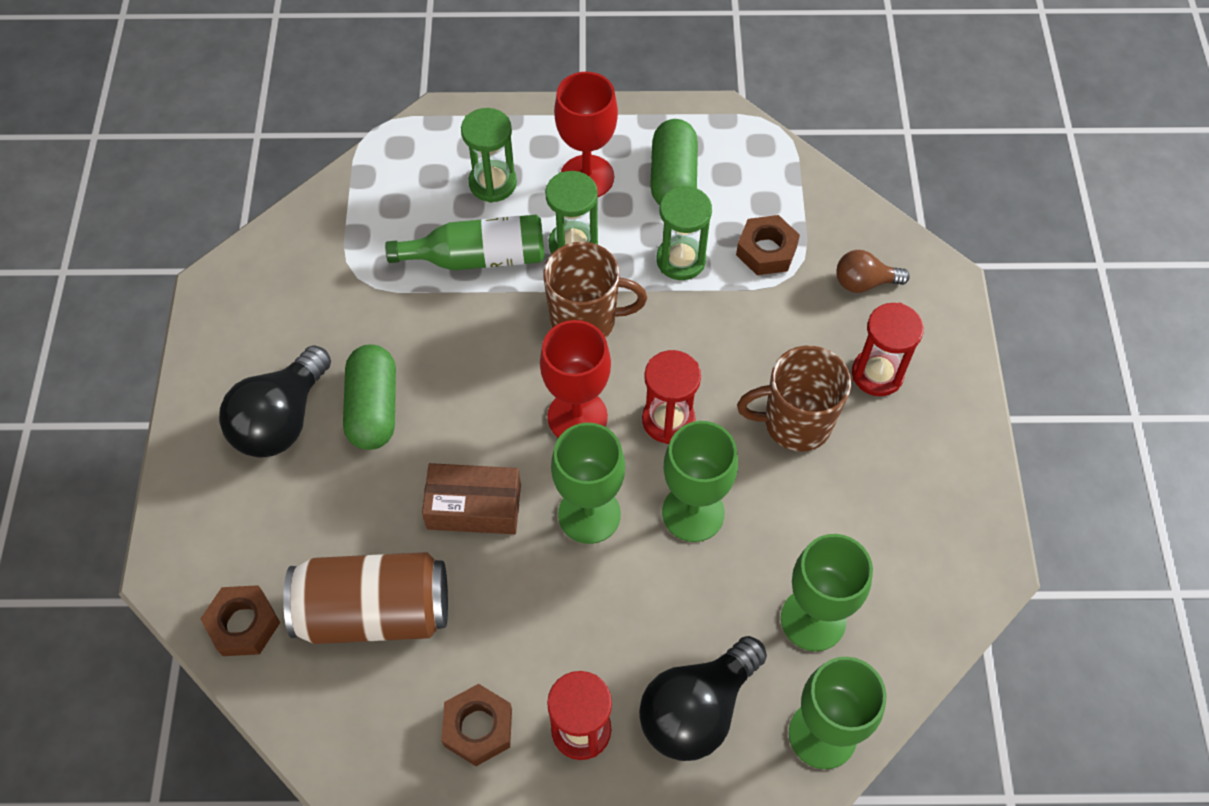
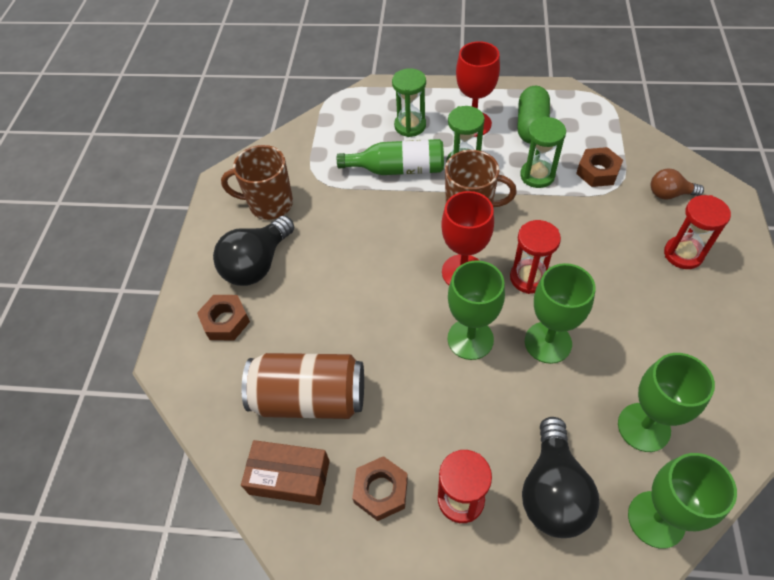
camera: 10 degrees right, 5 degrees down
brown nut [200,585,280,656] -> brown nut moved to [197,295,250,340]
green capsule [343,345,396,450] -> none
brown box [422,463,521,534] -> brown box moved to [241,440,330,505]
black light bulb [639,636,767,761] -> black light bulb turned 45 degrees counterclockwise [522,417,600,538]
brown mug [737,346,851,452] -> brown mug moved to [221,145,293,220]

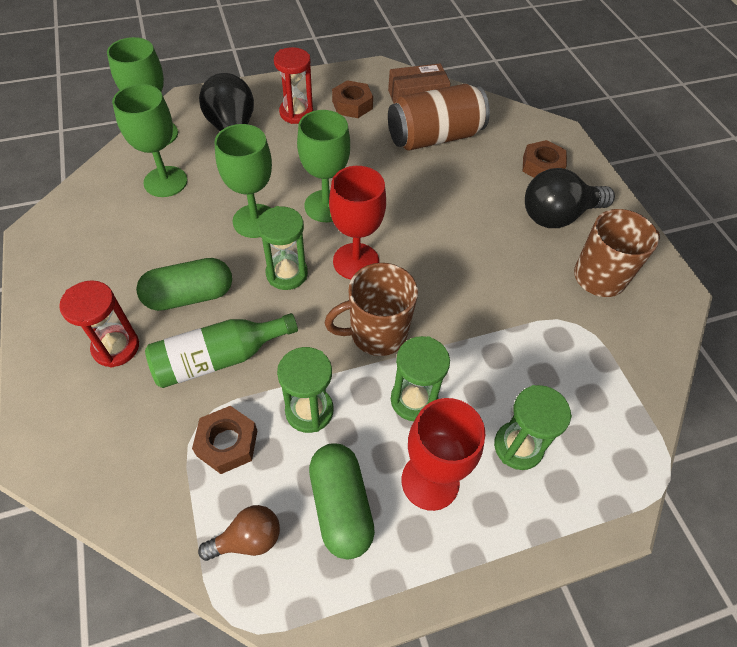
camera: 150 degrees right, 0 degrees up
black light bulb [213,216,294,286] -> black light bulb turned 120 degrees counterclockwise [525,168,615,228]
green bottle [337,139,444,175] -> green bottle moved to [145,313,298,388]
red hourglass [510,220,561,294] -> green hourglass [257,206,308,290]
brown light bulb [651,169,704,200] -> brown light bulb moved to [198,505,280,561]
none -> green capsule [136,258,232,311]

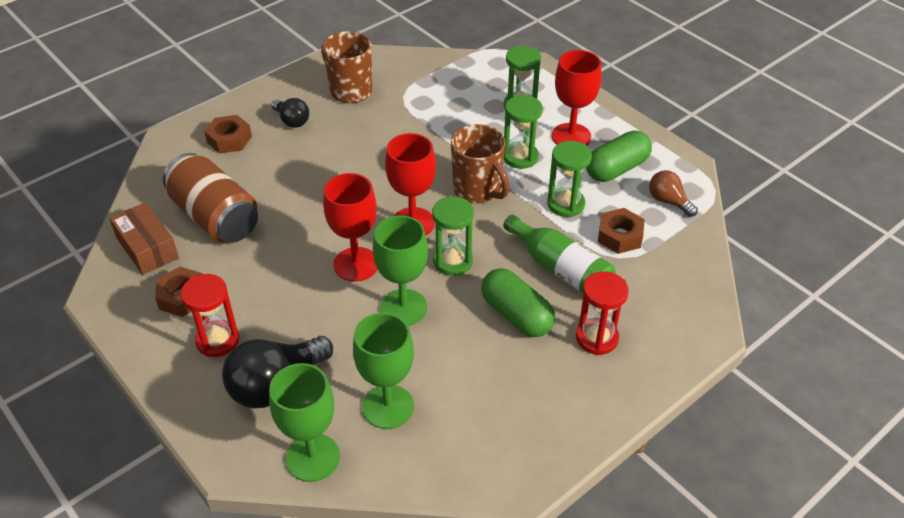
camera: 110 degrees left, 10 degrees down
green goblet [297,110,350,222] -> red goblet [323,173,378,282]
black light bulb [525,168,615,228] -> black light bulb [271,98,309,128], size x0.57

